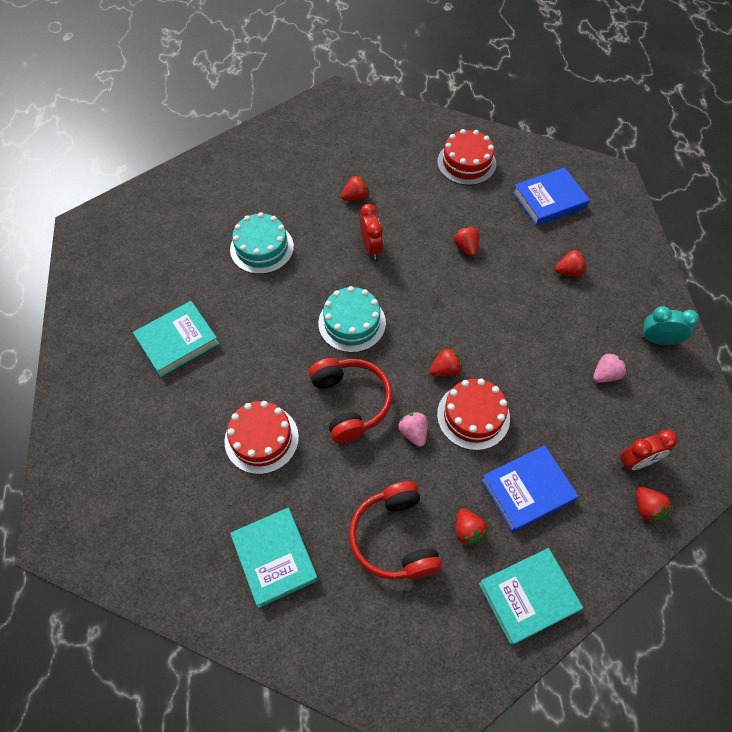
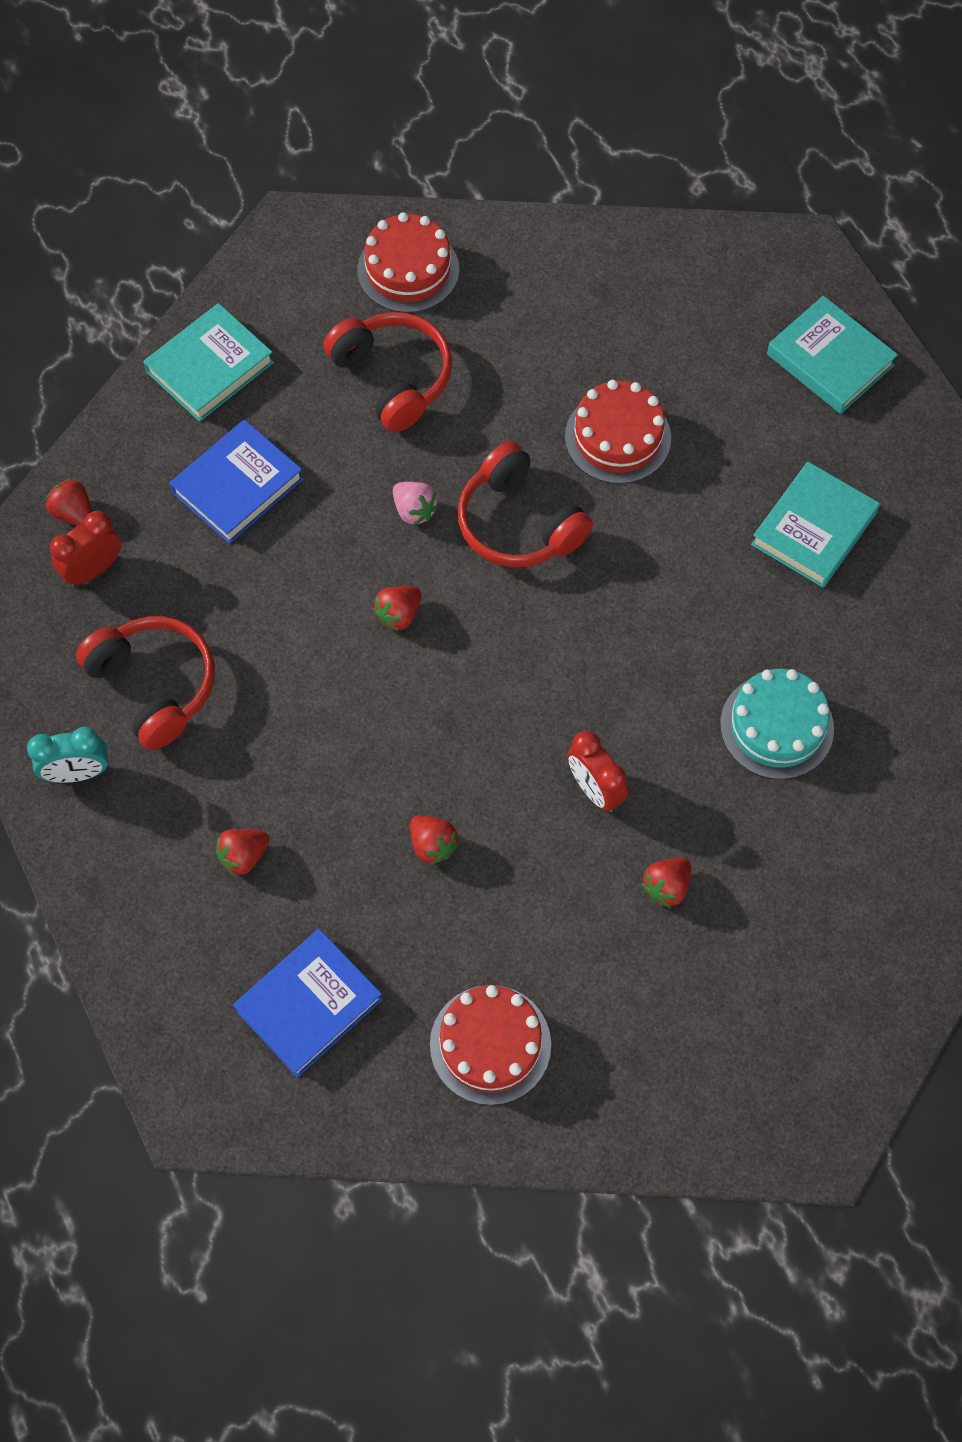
camera: 160 degrees right, 5 degrees up
turquoise book [230,508,318,608] -> turquoise book moved to [767,296,898,414]
turquoise cake [318,286,386,353] -> none
red cake [437,379,510,450] -> red cake moved to [357,212,459,313]
red strawberry [456,509,488,545] -> none
pink strawberry [593,352,627,383] -> red headphones [76,616,215,750]

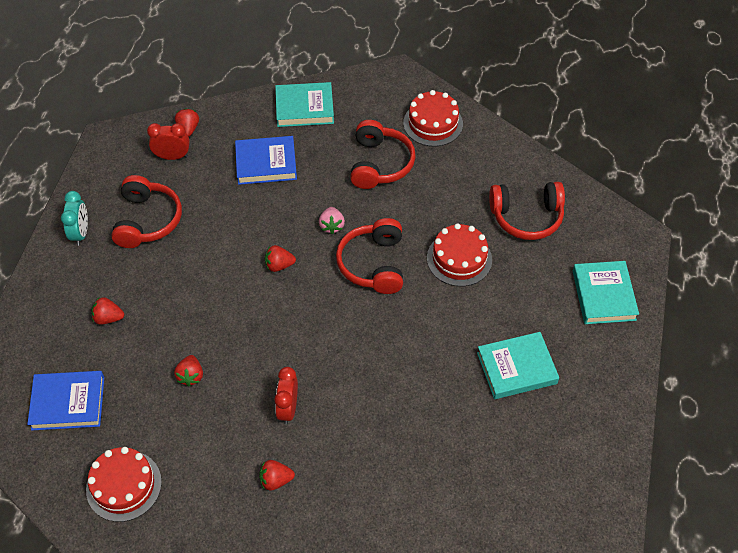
camera: 40 degrees right, 10 degrees down
turquoise clock [27,727,108,783] -> turquoise clock turned 120 degrees counterclockwise [61,191,88,246]
turquoise cake [720,669,834,779] -> none
none -> red headphones [489,182,565,240]

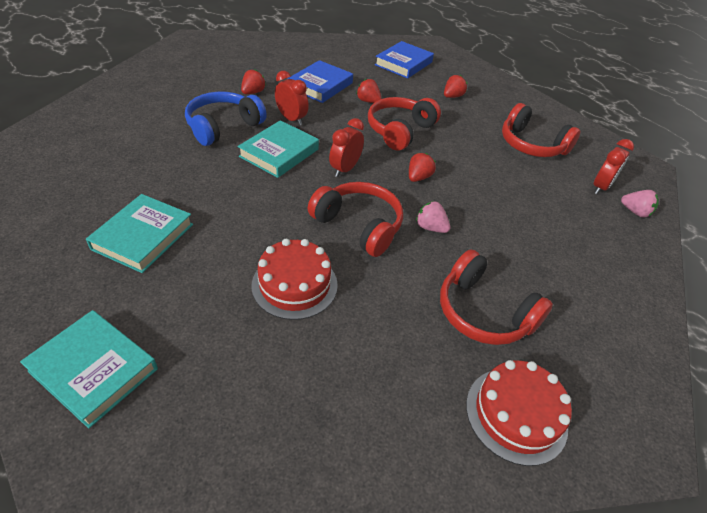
camera: 125 degrees right, 10 degrees down
turquoise clock [61,191,88,246] -> none
red cake [86,447,162,522] -> none
red strawberry [175,108,199,137] -> pink strawberry [621,190,658,218]
blue book [235,136,297,185] -> blue book moved to [288,60,353,103]
turquoise book [275,82,334,127] -> turquoise book moved to [238,120,319,178]
red headphones [489,182,565,240] -> red headphones moved to [368,97,441,151]
none -> blue headphones [185,92,267,146]
none -> red clock [329,118,364,177]

